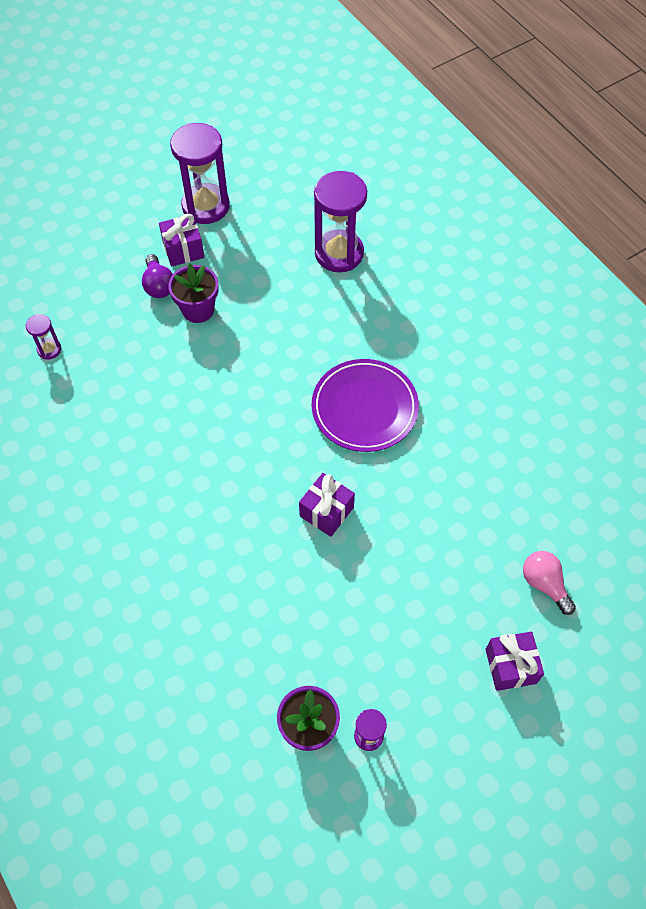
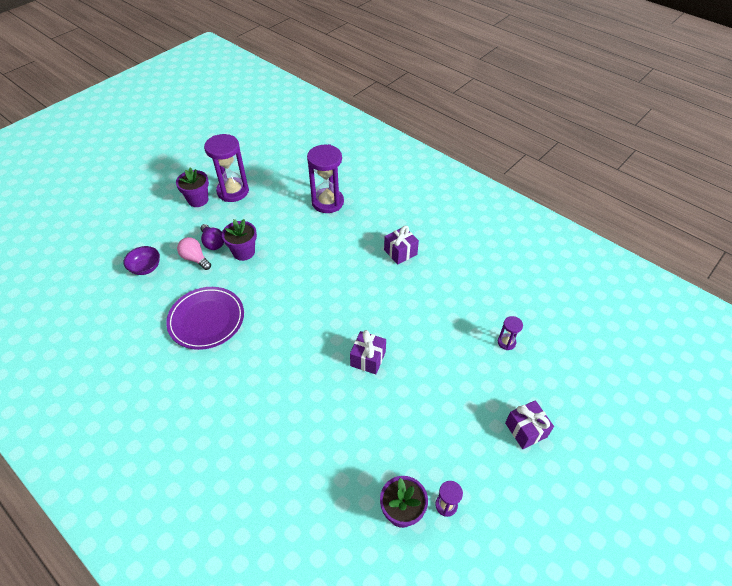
camera: 15 degrees left, 10 degrees down
purple hourglass [26,314,62,359] -> purple hourglass moved to [498,316,523,350]
purple gift [159,214,204,267] -> purple gift moved to [384,226,419,265]
purple plate [312,359,419,452] -> purple plate moved to [166,287,244,350]
pink light bulb [523,551,576,615] -> pink light bulb moved to [177,237,211,270]
none -> purple bowl [123,246,160,275]
none -> purple flower pot [176,167,209,207]

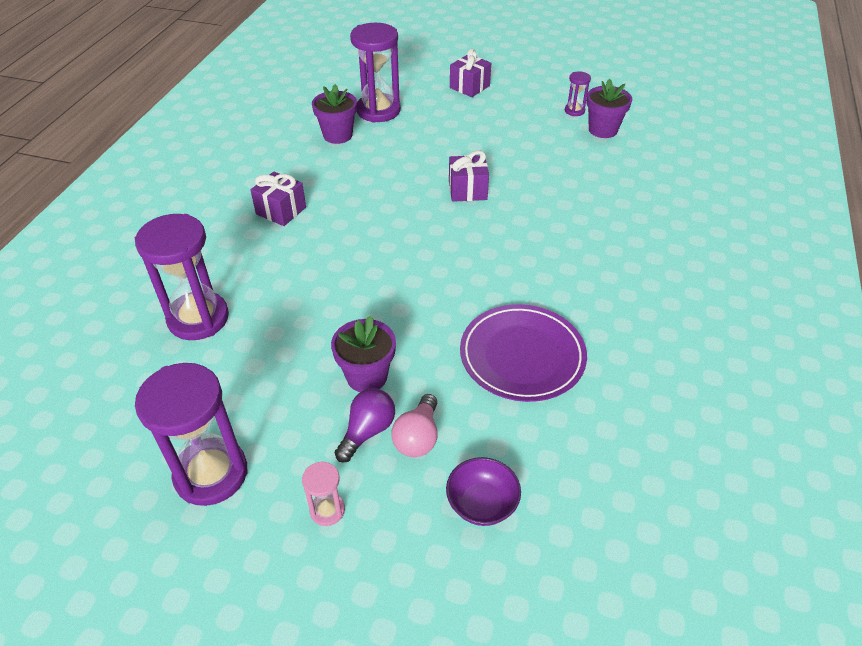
camera: 115 degrees left, 5 degrees down
purple flower pot [176,167,209,207] -> purple flower pot moved to [312,84,357,144]
purple hourglass [498,316,523,350] -> purple hourglass [350,23,401,123], size x2.16
none -> pink hourglass [302,461,345,526]

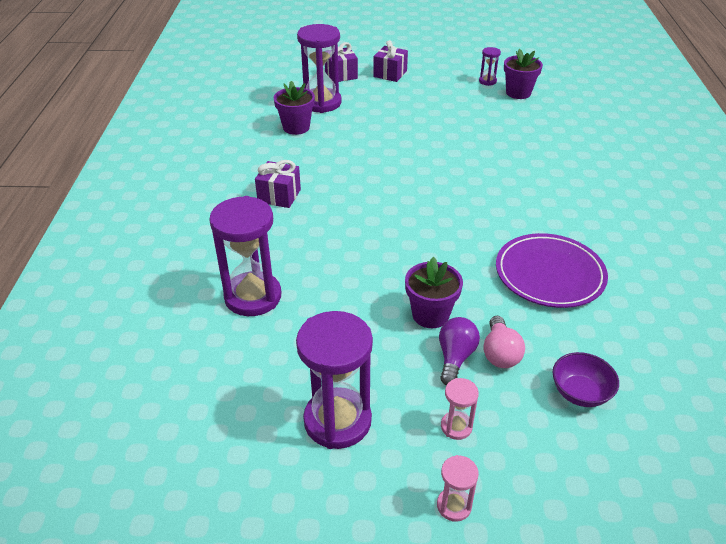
camera: 15 degrees left, 5 degrees down
purple gift [449,150,489,202] -> purple gift moved to [325,42,358,82]
none -> pink hourglass [437,455,479,522]

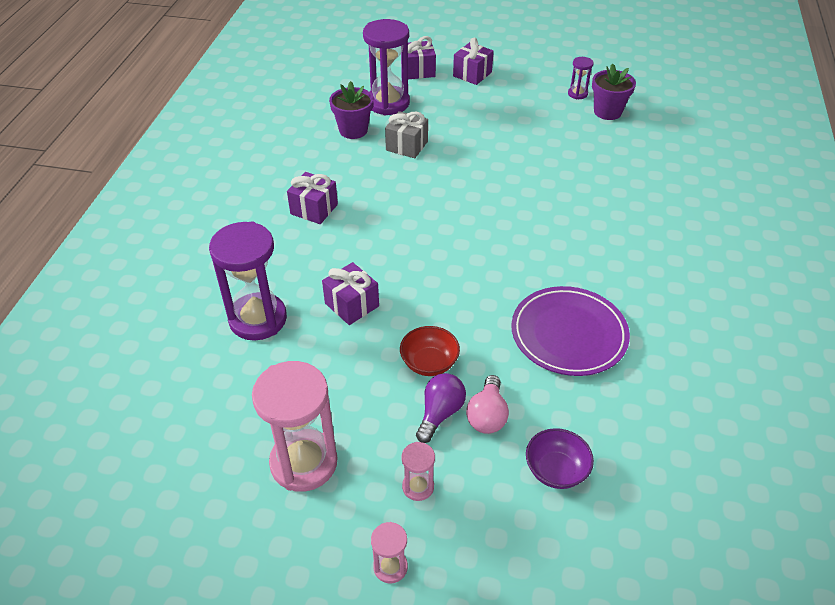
camera: 10 degrees right, 5 degrees up
purple hourglass [296,311,373,449] -> pink hourglass [252,361,337,492]
purple flower pot [405,257,463,328] -> red bowl [400,326,460,376]
none -> purple gift [322,262,379,325]
none -> grey gift [385,111,428,158]

